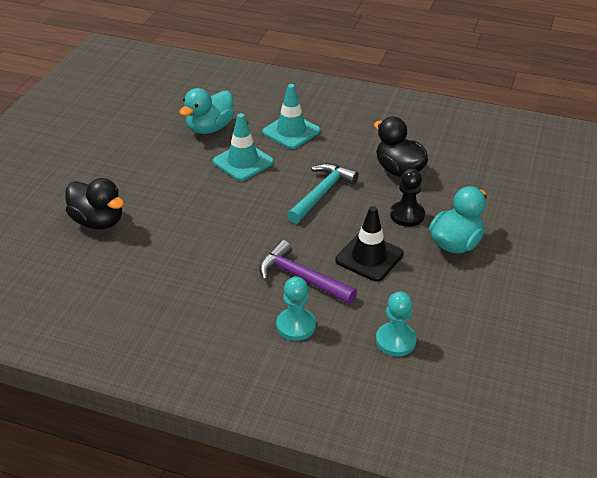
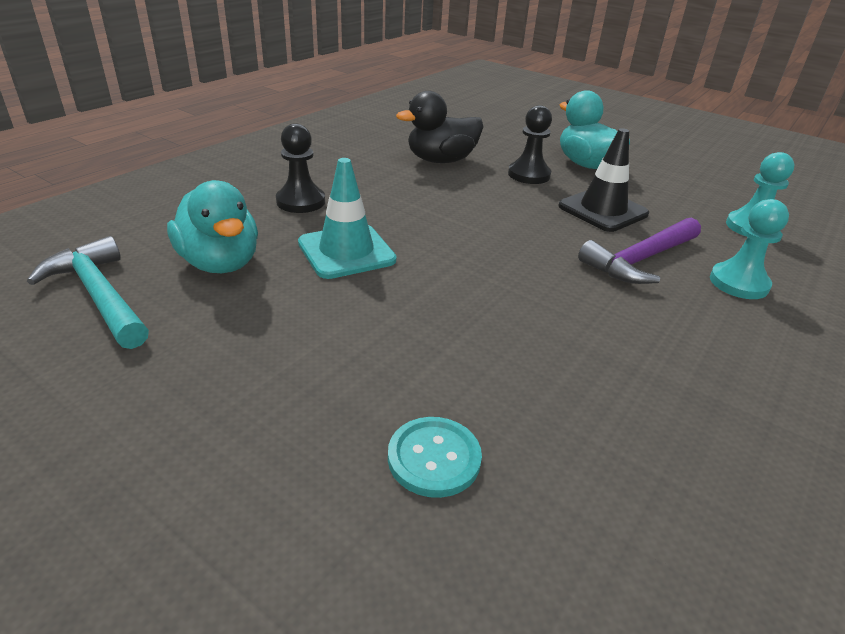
camera: 75 degrees left, 5 degrees down
black duck [65,178,124,229] -> turquoise button [388,417,482,498]
turquoise traffic cone [262,84,321,149] -> black pawn [276,123,325,213]
turquoise hammer [287,163,359,224] -> turquoise hammer moved to [27,236,149,349]

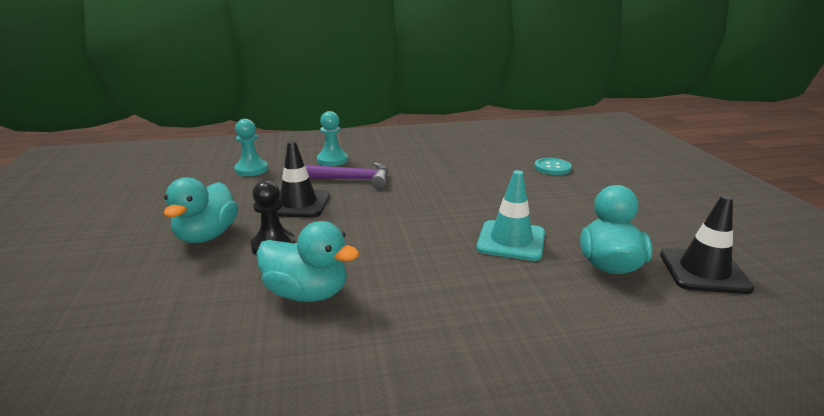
camera: 135 degrees left, 10 degrees down
turquoise hammer [27,236,149,349] -> black traffic cone [660,195,755,294]
black pawn [276,123,325,213] -> none
black duck [396,91,483,163] -> turquoise duck [256,221,359,302]

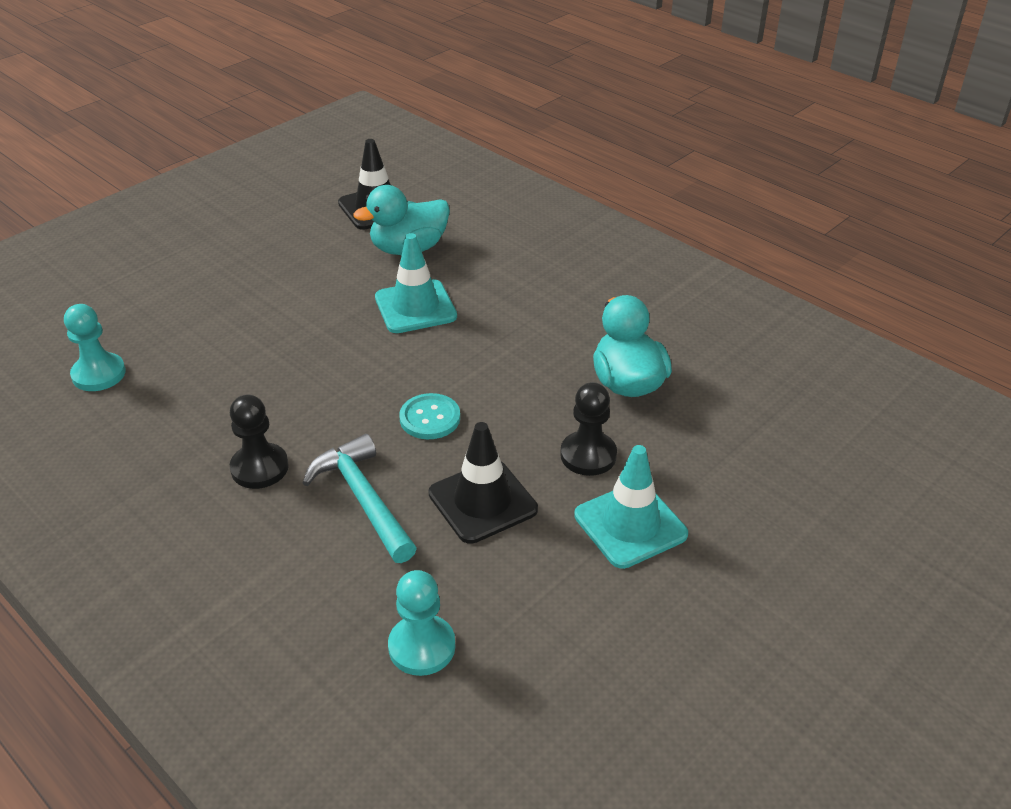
camera: 125 degrees left, 15 degrees up
turquoise duck [164,177,238,243] -> turquoise traffic cone [574,445,688,569]
purple hammer [305,162,389,189] -> turquoise hammer [303,434,417,563]
turquoise pawn [317,111,348,166] -> turquoise pawn moved to [64,304,126,391]
turquoise button [534,158,572,175] -> turquoise button moved to [399,393,460,439]
none -> black pawn [230,395,289,489]

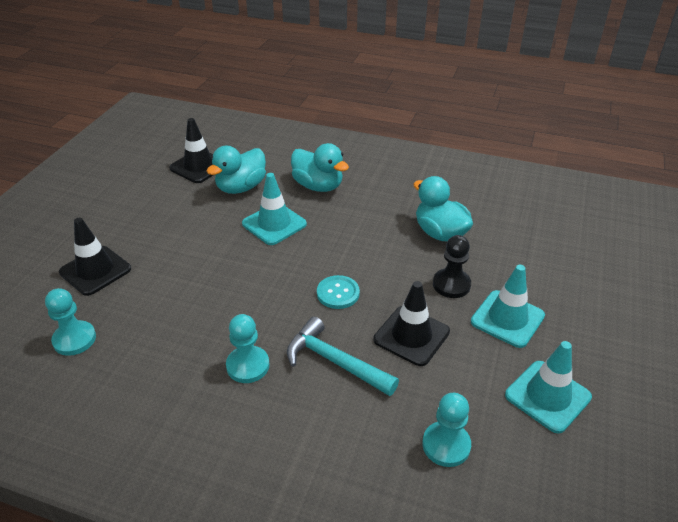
camera: 25 degrees left, 0 degrees up
black pawn [230,395,289,489] -> turquoise pawn [226,314,269,383]
none -> black traffic cone [59,218,131,296]
none -> turquoise duck [291,143,349,192]
none -> turquoise traffic cone [505,341,592,433]

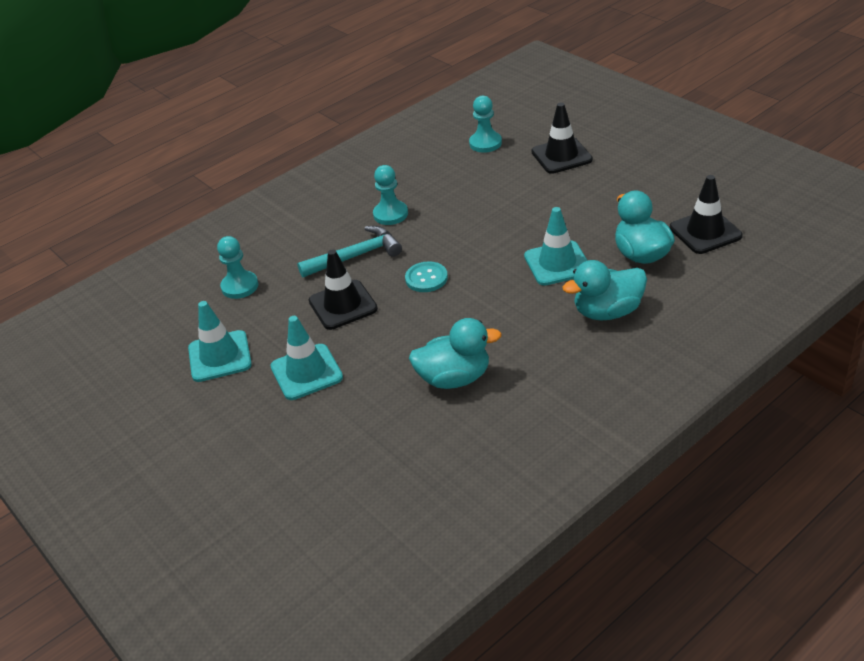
camera: 125 degrees right, 0 degrees up
black pawn [433,235,471,298] -> none

